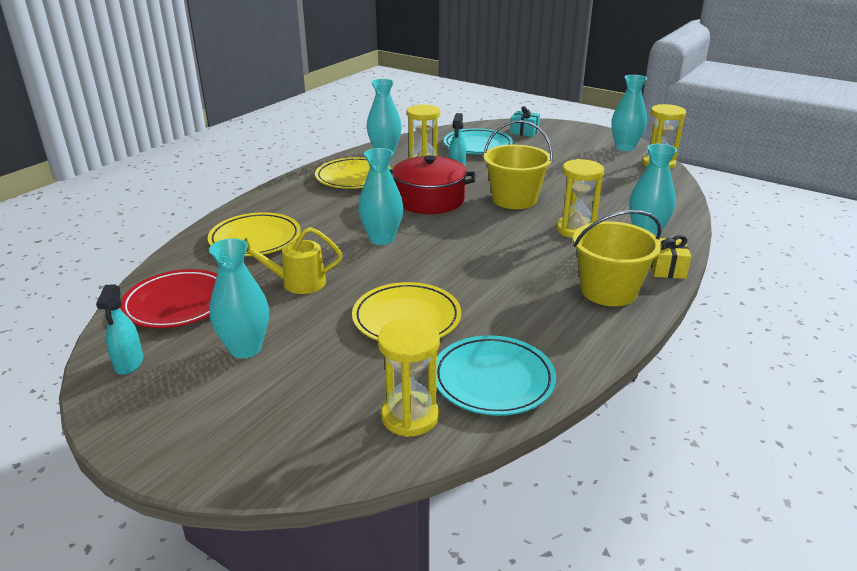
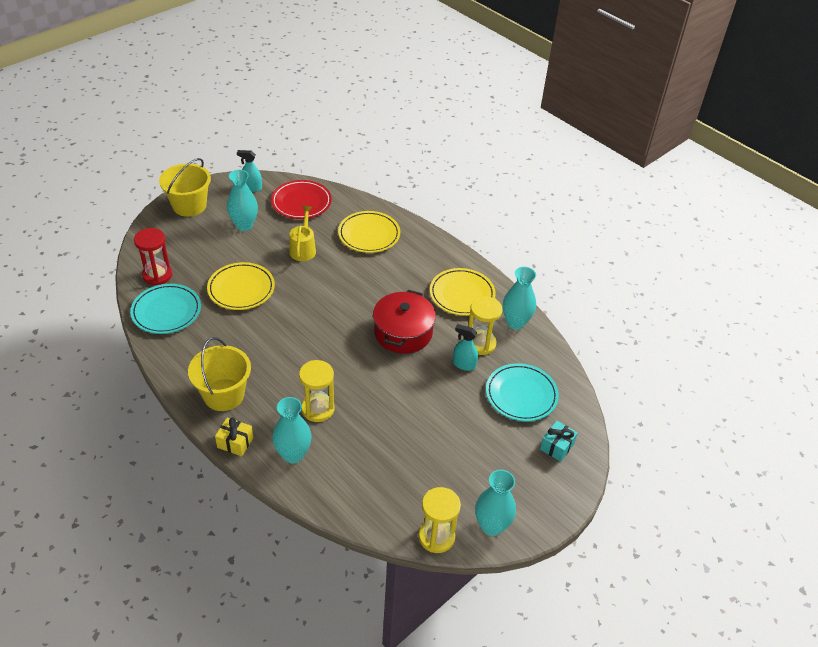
camera: 100 degrees right, 15 degrees up
turquoise vase [358,148,403,245] -> none
yellow hourglass [378,319,440,437] -> red hourglass [134,228,172,285]
yellow bucket [483,120,553,209] -> yellow bucket moved to [159,158,211,217]

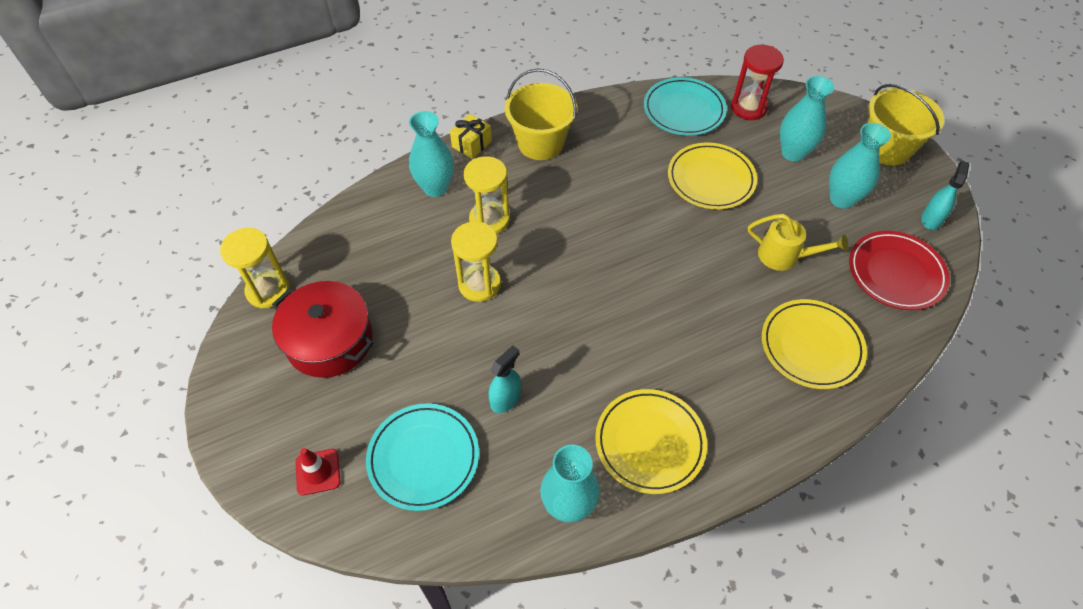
camera: 110 degrees right, 10 degrees up
red pot [373,290,436,354] -> red pot moved to [272,281,373,378]
yellow hourglass [468,296,502,355] -> yellow hourglass moved to [451,221,501,302]
turquoise vase [475,470,516,536] -> turquoise vase moved to [780,76,835,162]
turquoise gift [540,421,578,462] -> red traffic cone [296,448,341,496]

